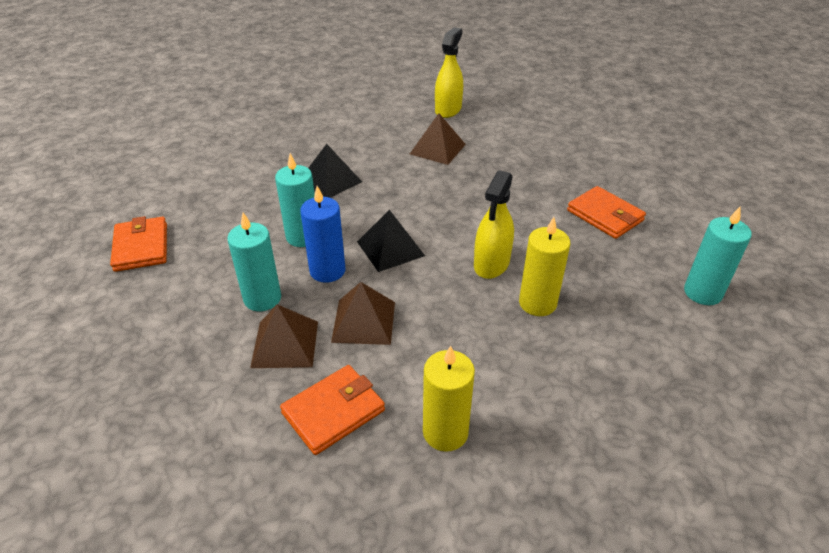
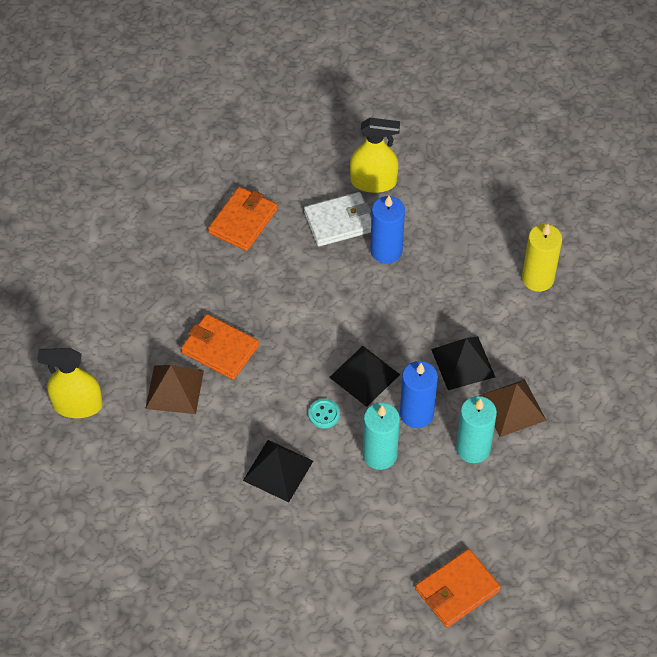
camera: 110 degrees left, 15 degrees up
orange wallet [280,365,385,455] -> orange wallet moved to [181,314,259,380]
brown pyramid [331,282,395,345] -> black pyramid [431,336,495,390]
yellow spray bottle [474,170,514,279] -> yellow spray bottle moved to [350,118,400,193]
yellow candle [519,217,570,316] -> blue candle [370,196,405,264]
turquoise candle [684,207,752,305] -> none
none -> white wallet [304,192,371,246]
none -> turquoise button [308,399,340,429]

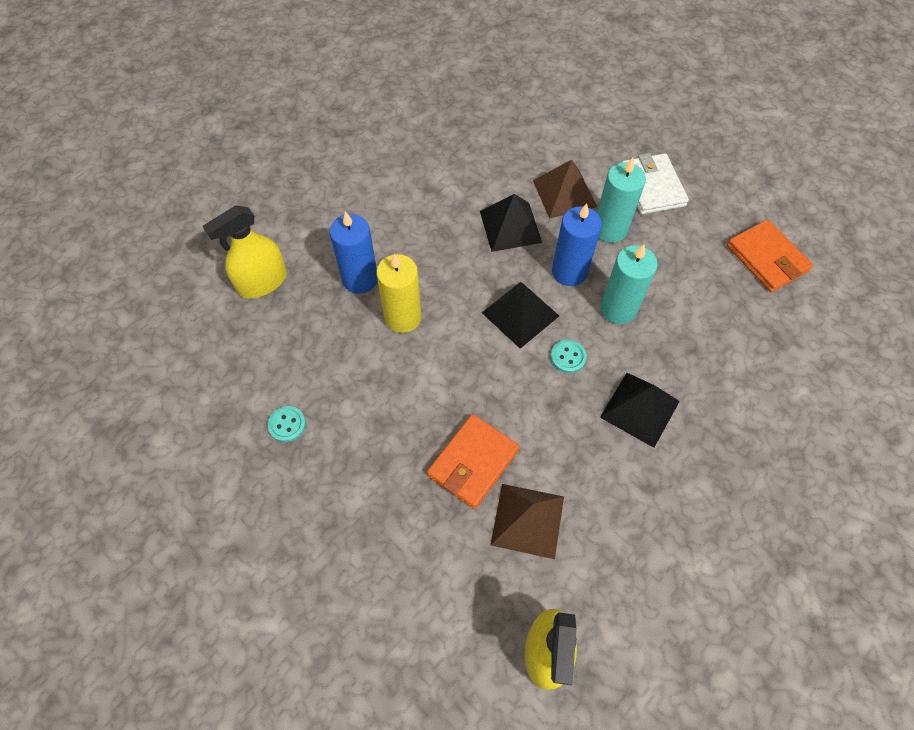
camera: 85 degrees left, 5 degrees up
orange wallet [208,187,277,251] -> turquoise button [267,406,306,442]
white wallet [304,192,371,246] -> white wallet moved to [622,153,689,215]
yellow spray bottle [350,118,400,193] -> yellow spray bottle turned 135 degrees counterclockwise [203,205,287,299]
yellow candle [522,224,562,292] -> yellow candle moved to [376,253,422,333]

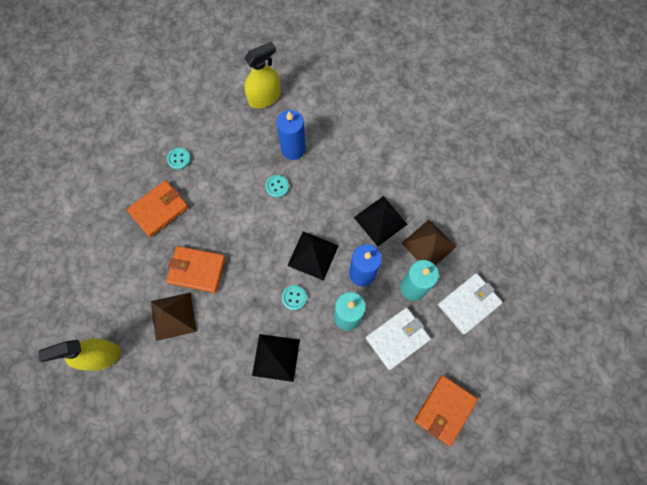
camera: 65 degrees right, 10 degrees up
yellow spray bottle [203,205,287,299] -> yellow spray bottle turned 120 degrees clockwise [244,41,281,108]
yellow candle [376,253,422,333] -> turquoise button [265,175,289,198]
none -> orange wallet [127,180,189,237]
none -> white wallet [366,307,431,370]

